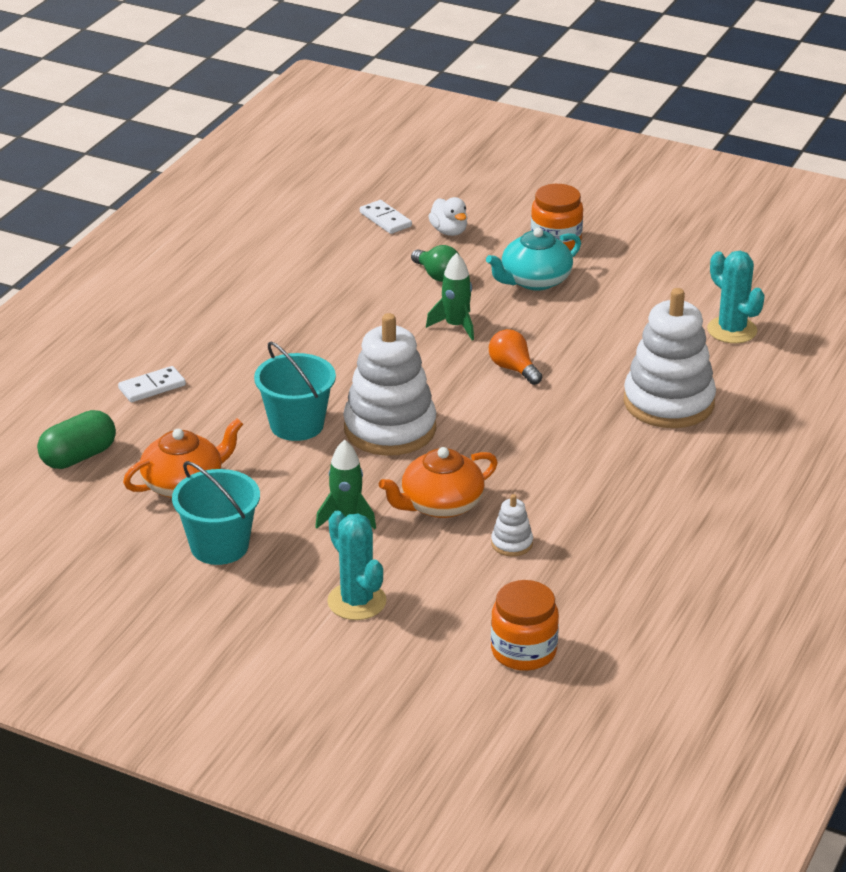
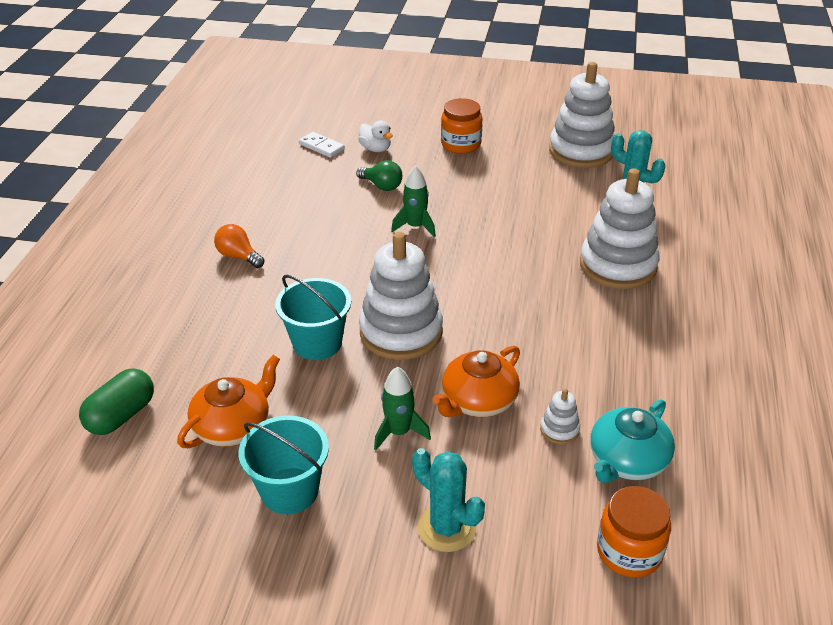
camera: 15 degrees left, 5 degrees up
white domino [118,366,186,402] -> none
turquoise teapot [486,228,581,291] -> turquoise teapot moved to [590,400,675,483]
orange light bulb [489,329,542,385] -> orange light bulb moved to [214,224,264,268]
none -> white stacking toy [549,62,615,168]

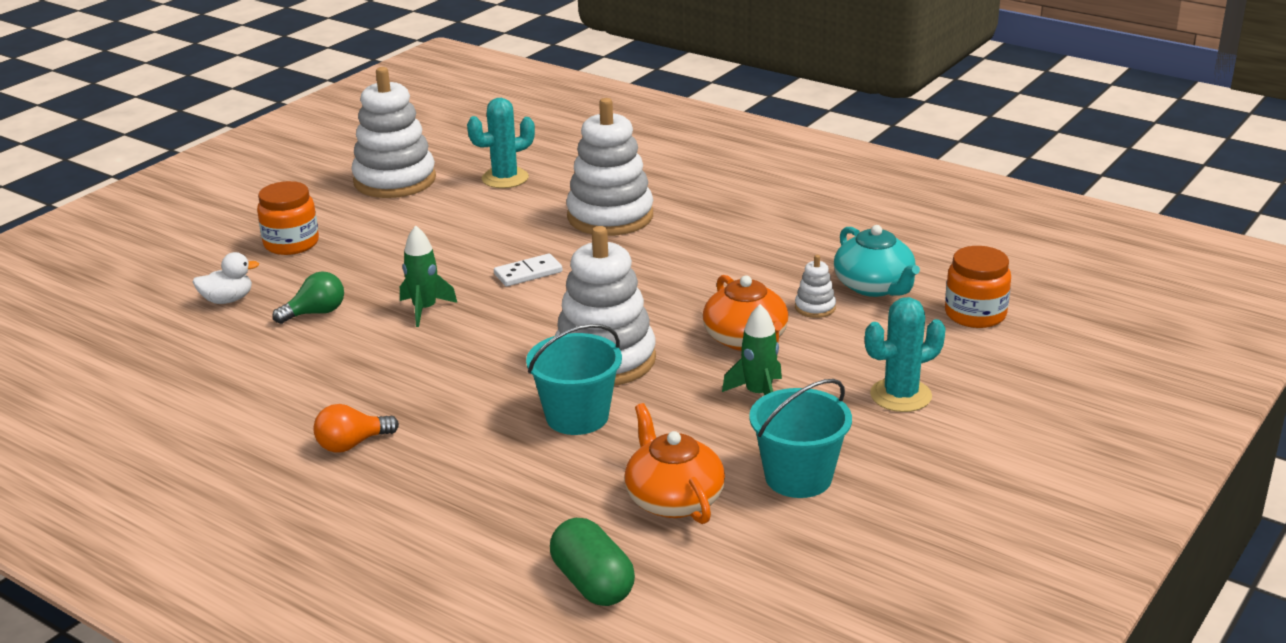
camera: 65 degrees left, 10 degrees down
white domino [299,132,345,158] -> white domino moved to [494,254,562,286]

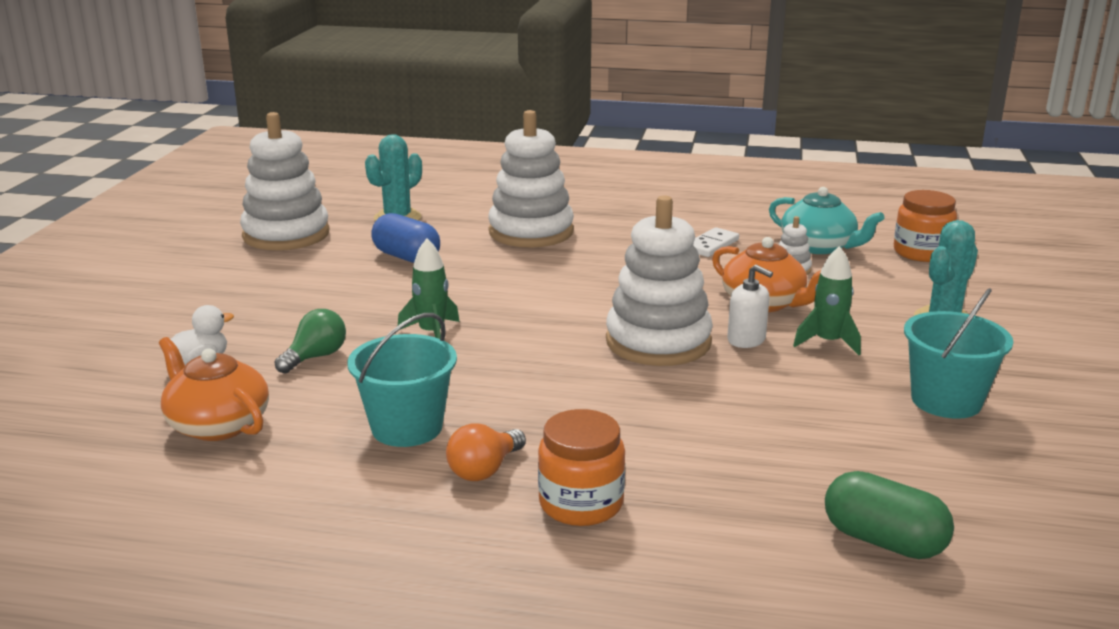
camera: 25 degrees left, 5 degrees down
orange jar [257,181,319,255] -> orange jar moved to [538,409,625,526]
white domino [494,254,562,286] -> white domino moved to [693,227,739,257]
turquoise bucket [526,324,622,435] -> turquoise bucket moved to [347,313,457,447]
orange teapot [624,403,725,524] -> orange teapot moved to [159,337,269,441]
none -> blue capsule [371,213,440,263]
none -> white soap dispenser [727,265,773,348]

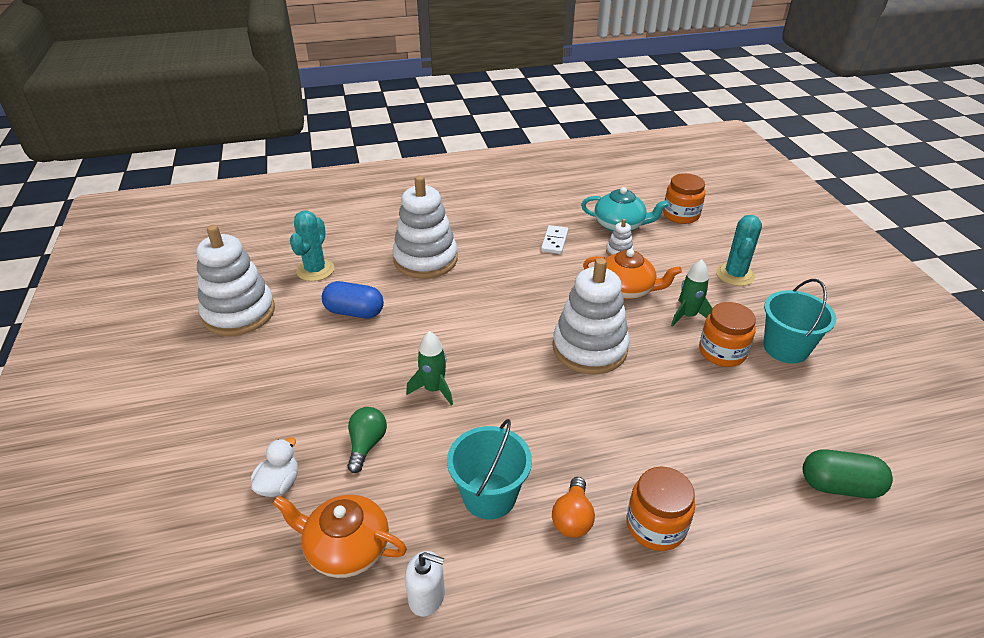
camera: 25 degrees left, 15 degrees up
white soap dispenser [727,265,773,348] -> white soap dispenser moved to [405,551,445,617]
none -> orange jar [699,302,756,367]

